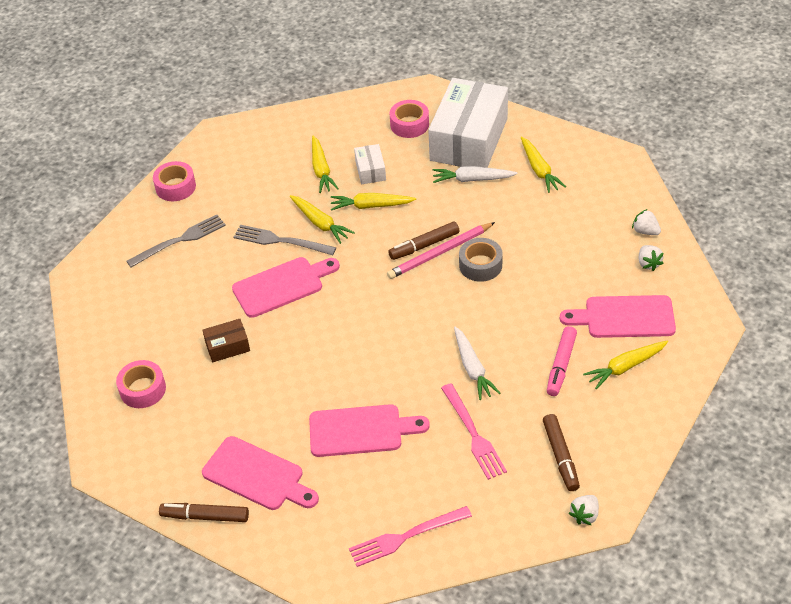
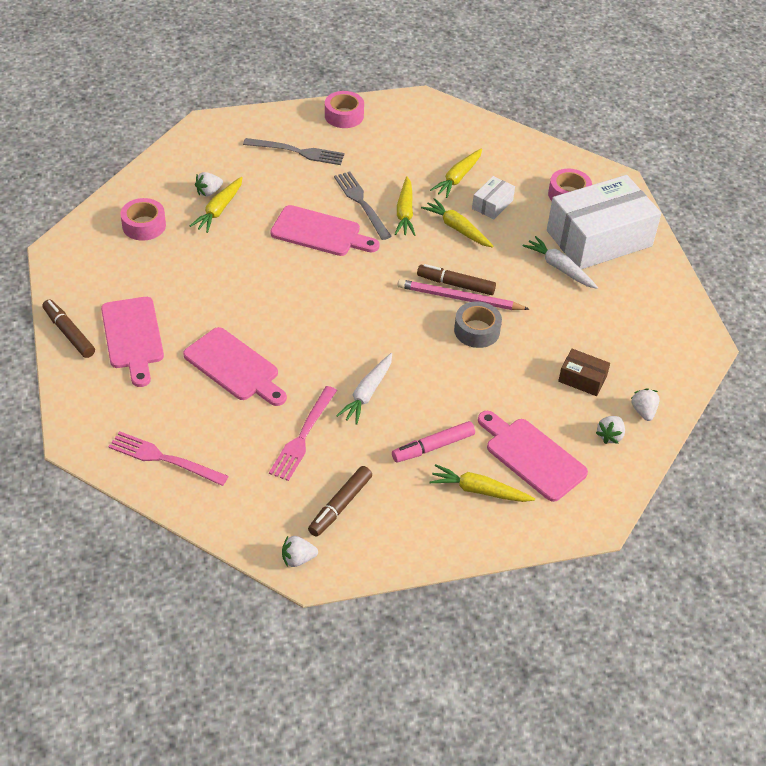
camera: 40 degrees right, 0 degrees up
brown box [202,319,250,362] -> brown box moved to [558,349,610,396]
yellow carrot [521,136,566,193] -> yellow carrot moved to [190,177,243,233]
none -> white strawberry [195,172,223,197]

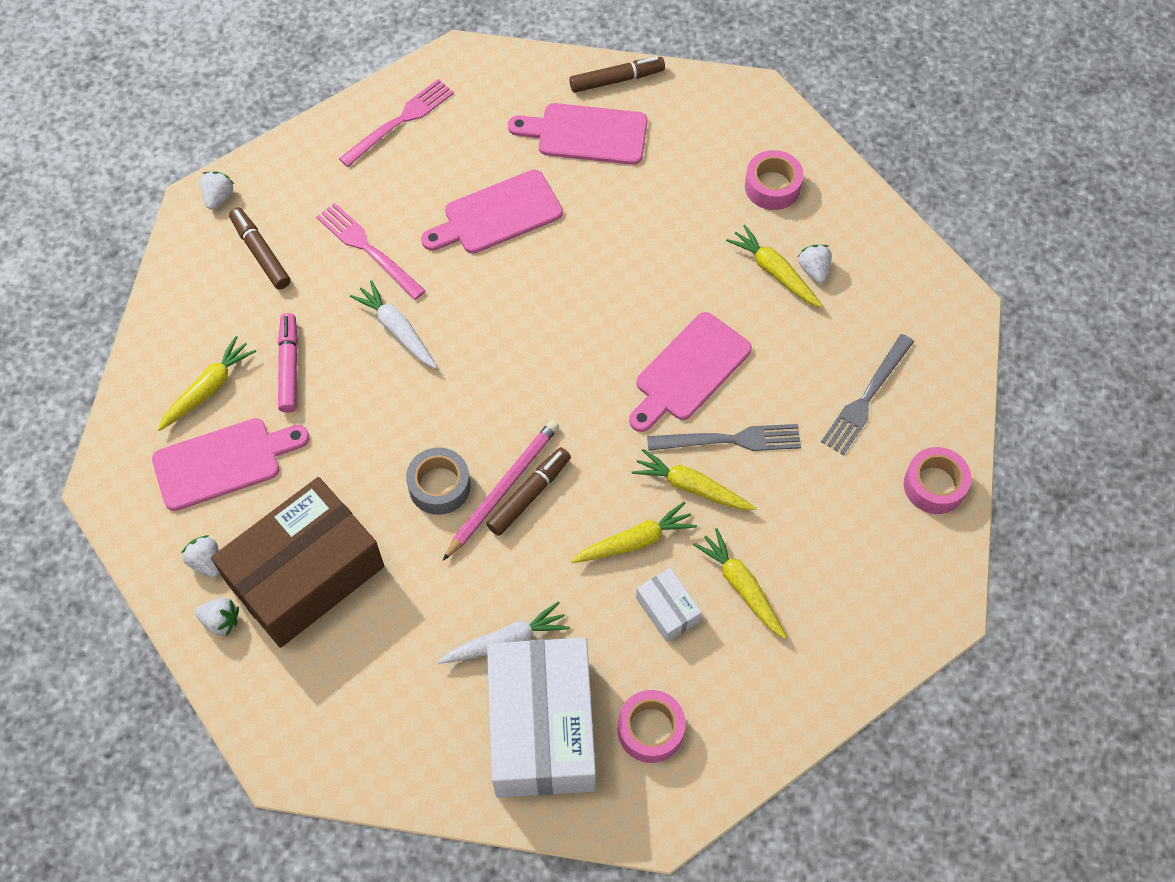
camera: 115 degrees right, 15 degrees up
brown box [558,349,610,396] -> brown box [211,477,384,648], size x2.34

